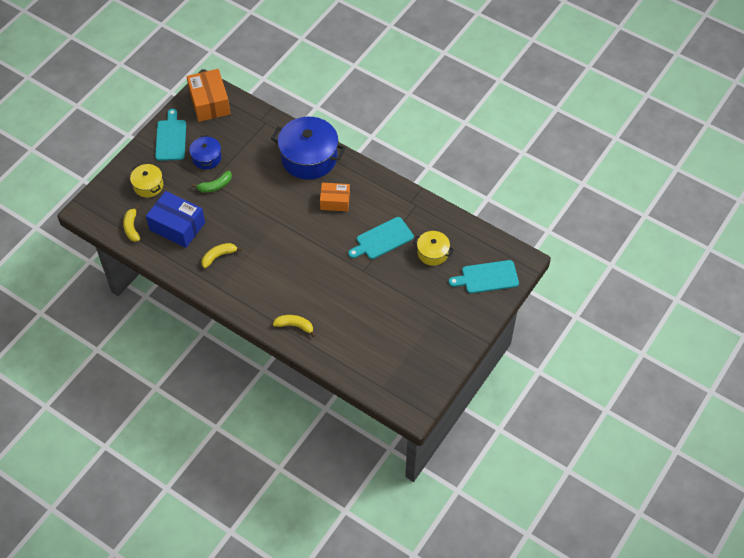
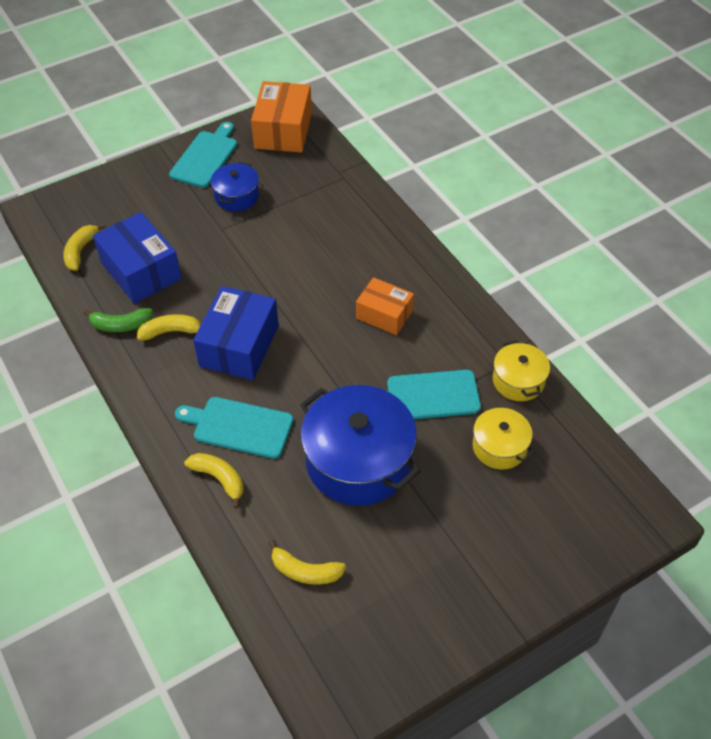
camera: 25 degrees right, 5 degrees down
yellow pot [130,164,163,197] -> yellow pot moved to [493,340,550,401]
green banana [192,171,232,193] -> green banana moved to [84,308,153,332]
blue pot [271,117,345,180] -> blue pot moved to [300,385,421,506]
turquoise cutting board [449,260,519,293] -> turquoise cutting board moved to [175,397,293,459]
none -> blue box [193,286,279,380]
none -> yellow banana [269,540,346,585]

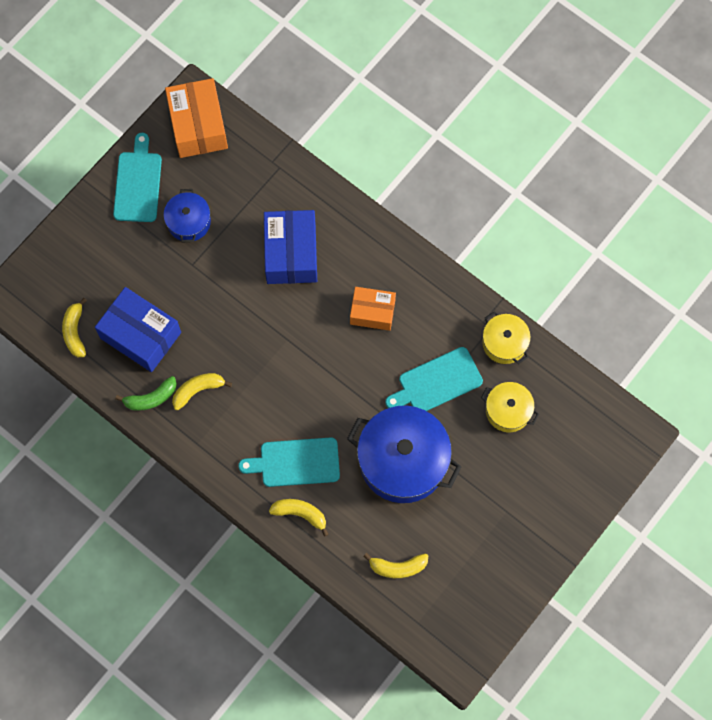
camera: 20 degrees left, 20 degrees up
blue box [193,286,279,380] -> blue box moved to [264,210,317,284]

